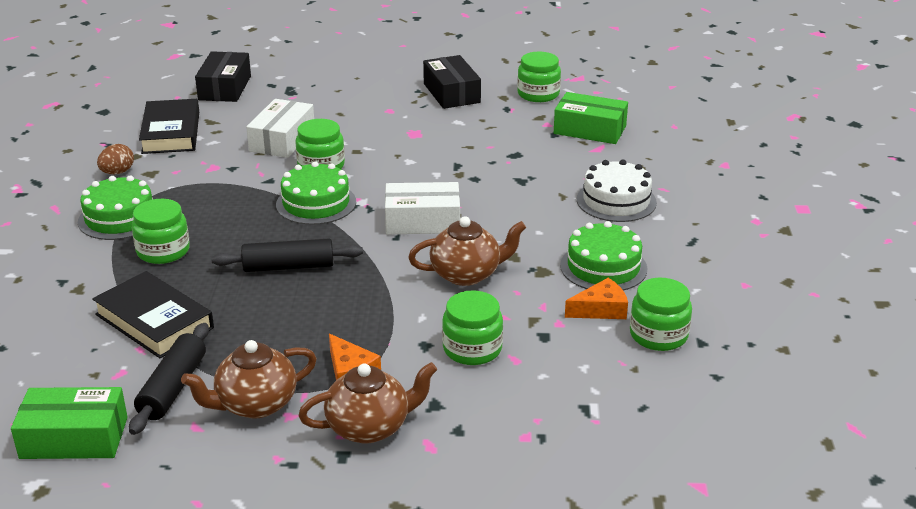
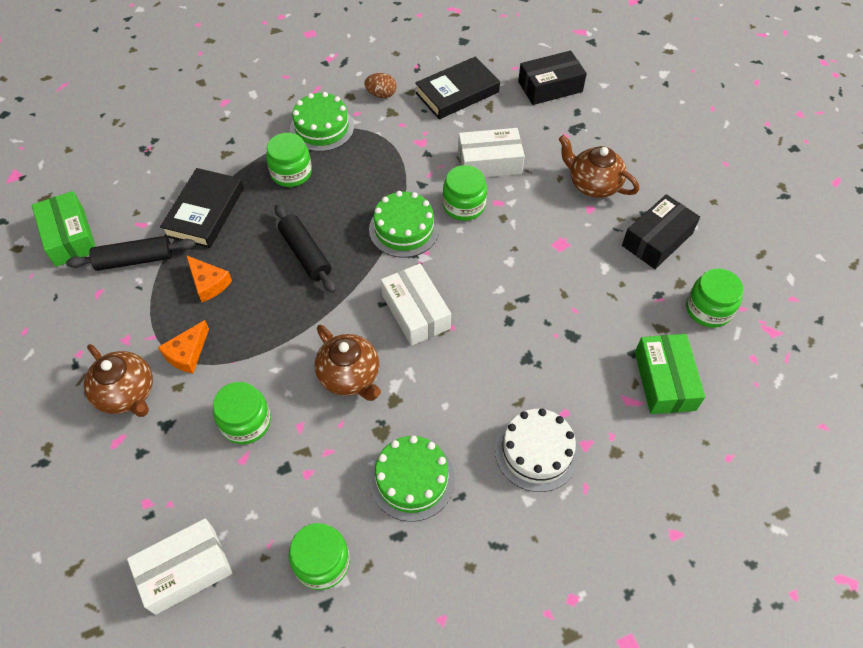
camera: 65 degrees right, 25 degrees up
brown teapot [181,340,317,418] -> brown teapot moved to [559,135,639,198]
orange cheese [565,278,628,319] -> orange cheese moved to [186,255,232,302]
none -> white box [127,518,233,615]

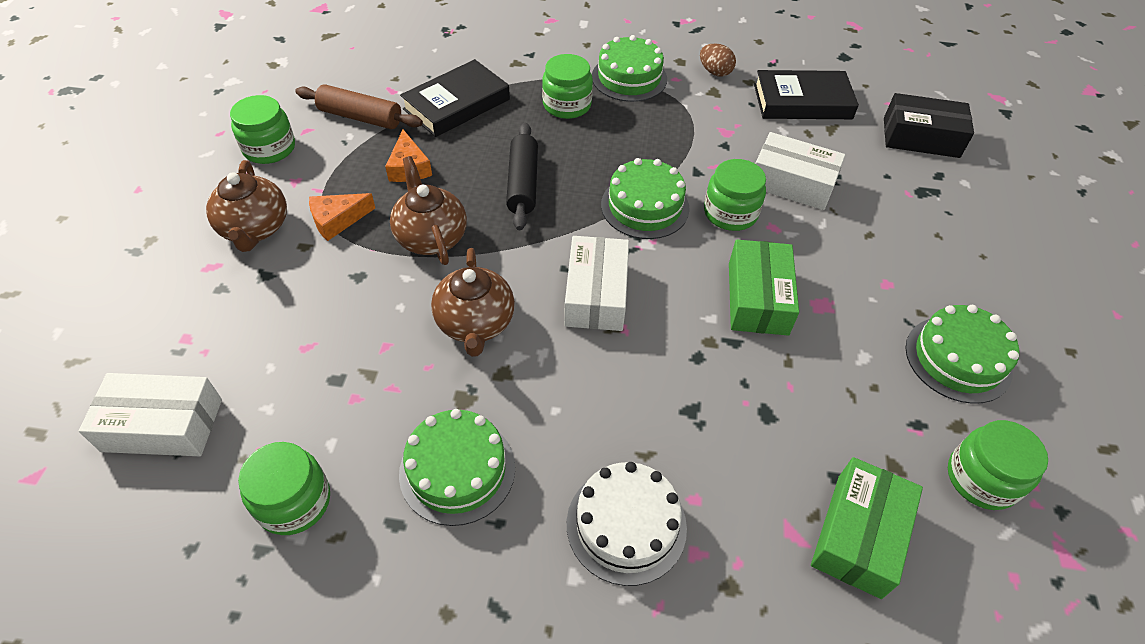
camera: 30 degrees right, 5 degrees down
green box [32,191,96,267] -> green box moved to [729,240,799,336]
black rolling pin [66,236,195,271] -> brown rolling pin [295,84,423,129]
green jar [213,382,271,444] -> green jar moved to [230,95,295,164]
brown teapot [559,135,639,198] -> brown teapot moved to [390,156,467,265]
black box [622,194,700,269] -> green cake [906,305,1019,404]

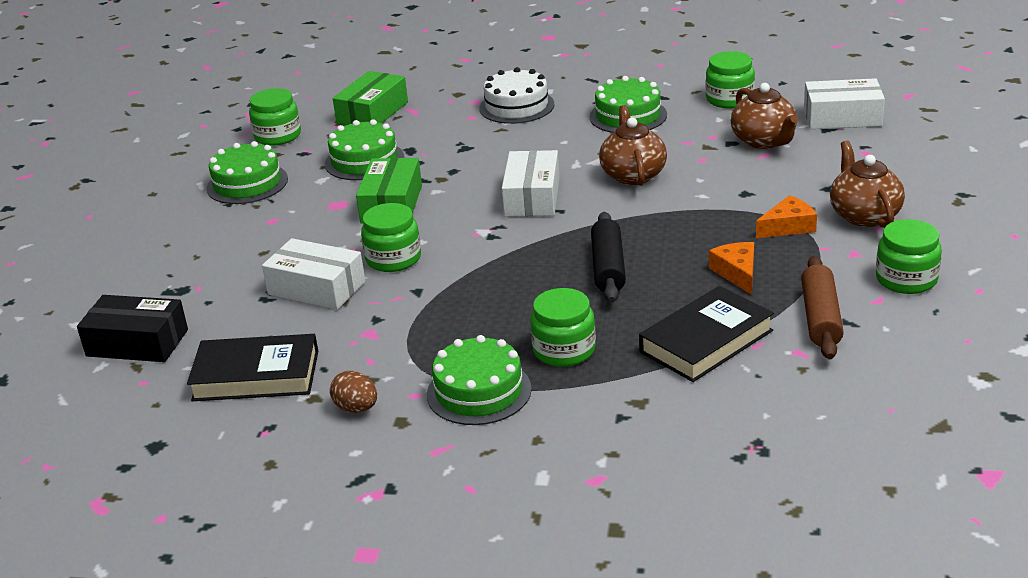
camera: 175 degrees left, 20 degrees down
brown rolling pin [295,84,423,129] -> brown rolling pin turned 75 degrees clockwise [801,256,844,359]
brown teapot [390,156,467,265] -> brown teapot moved to [731,83,798,149]
green cake [601,158,690,239] -> green cake moved to [325,119,404,180]

